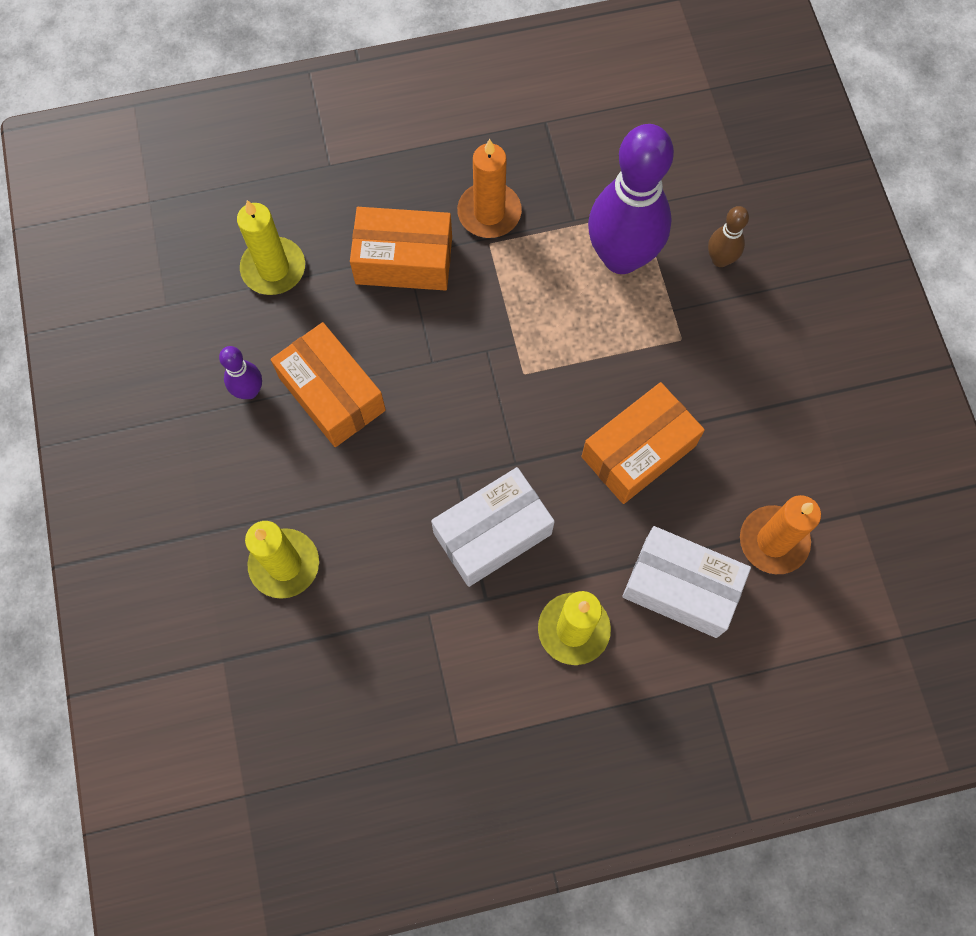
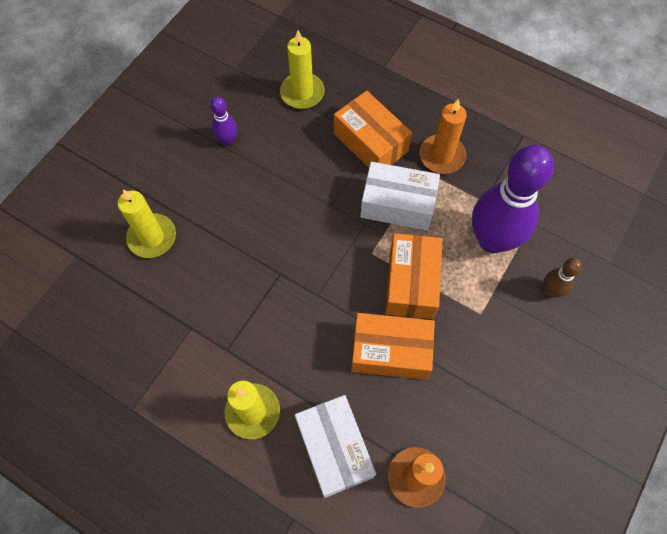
camera: 45 degrees right, 5 degrees down
orange box [271,322,386,447] -> orange box moved to [385,233,442,319]
white box [431,467,555,587] -> white box moved to [360,162,440,230]

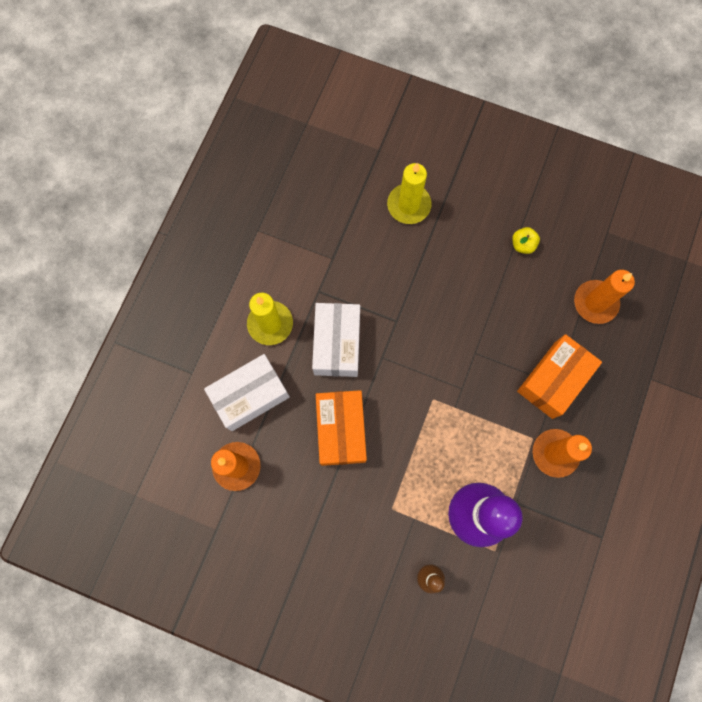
camera: 80 degrees right, 10 degrees up
purple bowling pin [210,97,237,146] -> yellow apple [512,227,540,254]
yellow candle [280,30,325,109] -> orange candle [574,270,635,324]
white box [360,162,440,230] -> white box moved to [312,303,360,377]
orange box [385,233,442,319] -> none

